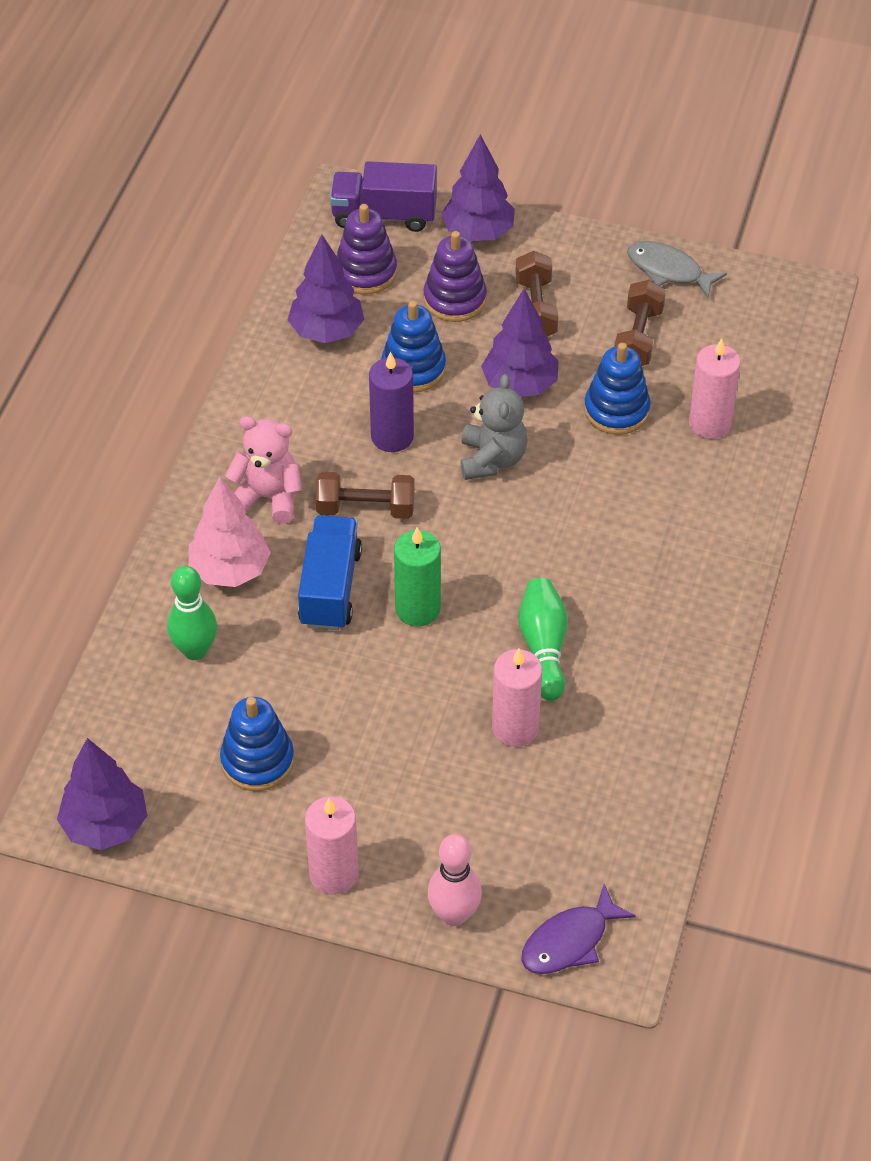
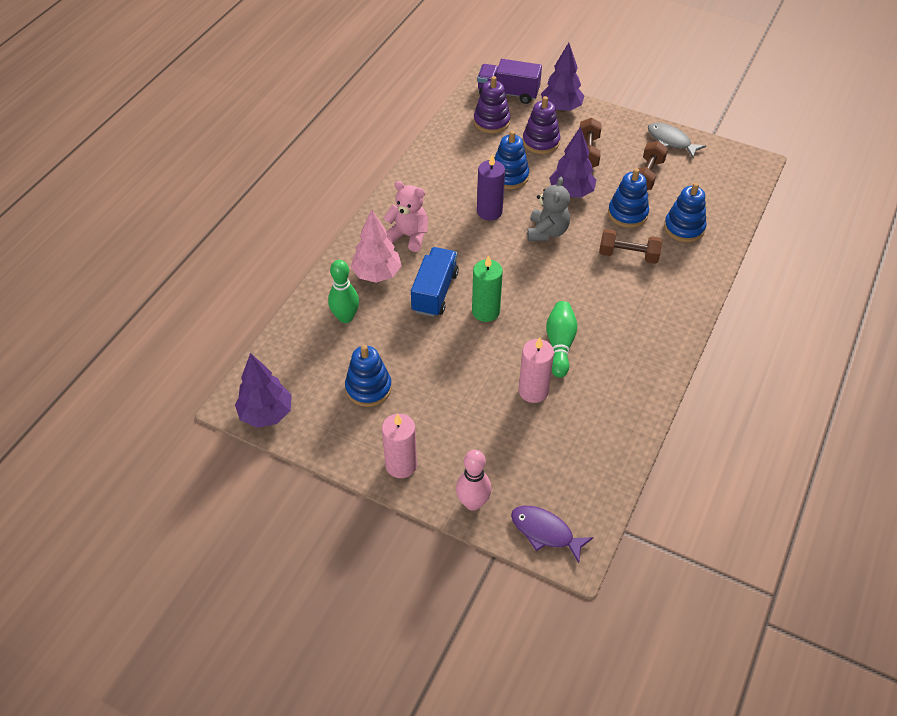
camera: 10 degrees right, 0 degrees up
purple tree [288,234,364,343] -> none
brown dumbbell [316,472,415,519] -> brown dumbbell moved to [599,229,662,264]
purple fish [521,884,636,974] -> purple fish turned 60 degrees clockwise [511,506,594,563]
pink candle [689,338,741,439] -> blue stacking toy [664,183,706,242]

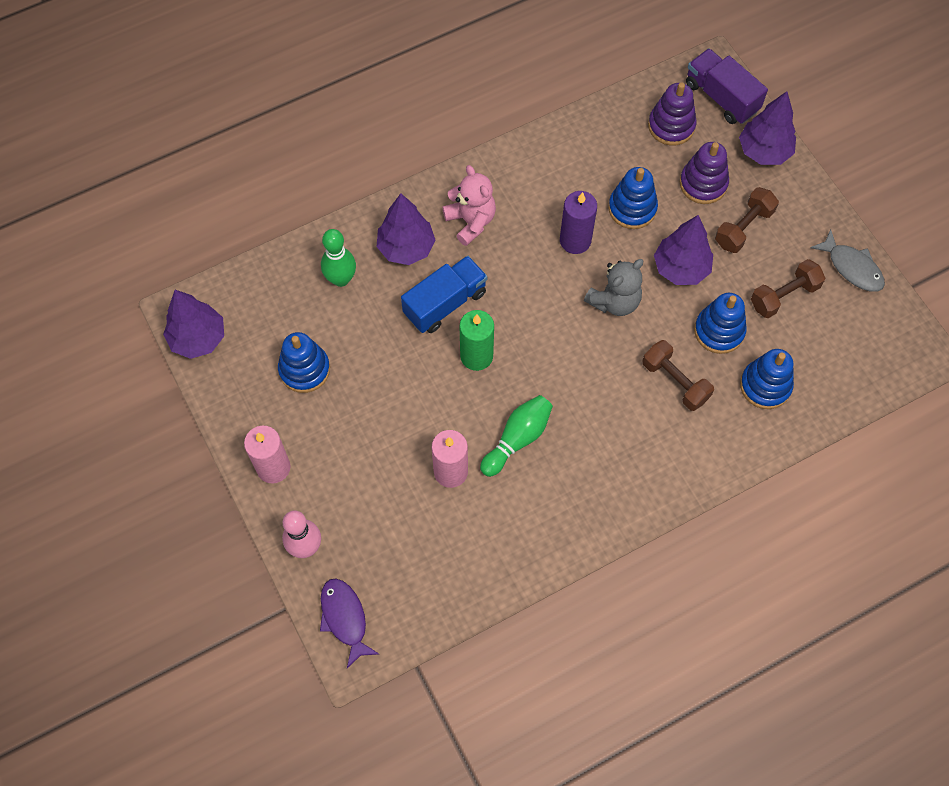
camera: 35 degrees right, 15 degrees up
pink tree [351,209,402,283] -> purple tree [377,193,435,265]
grey fish [648,123,706,158] -> grey fish turned 150 degrees clockwise [810,229,885,292]

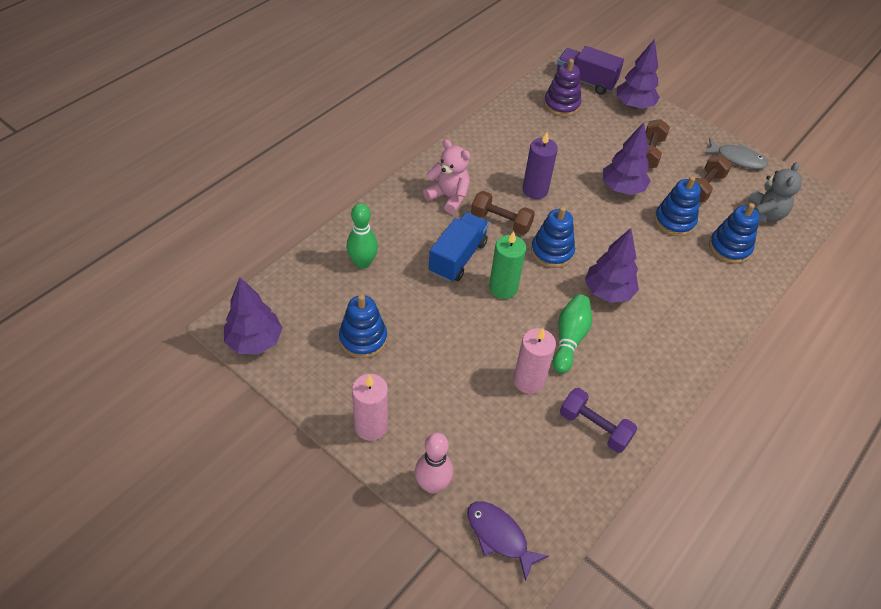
camera: 25 degrees left, 15 degrees down
purple tree [377,193,435,265] -> purple tree moved to [585,228,639,303]
grey teddy bear [584,259,644,316] -> grey teddy bear moved to [748,162,802,223]
blue stacking toy [608,167,658,229] -> blue stacking toy moved to [531,206,575,268]
brown dumbbell [642,340,714,411] -> brown dumbbell moved to [471,191,535,235]
purple stacking toy [680,142,729,204] -> none
none -> purple dumbbell [560,388,637,453]

